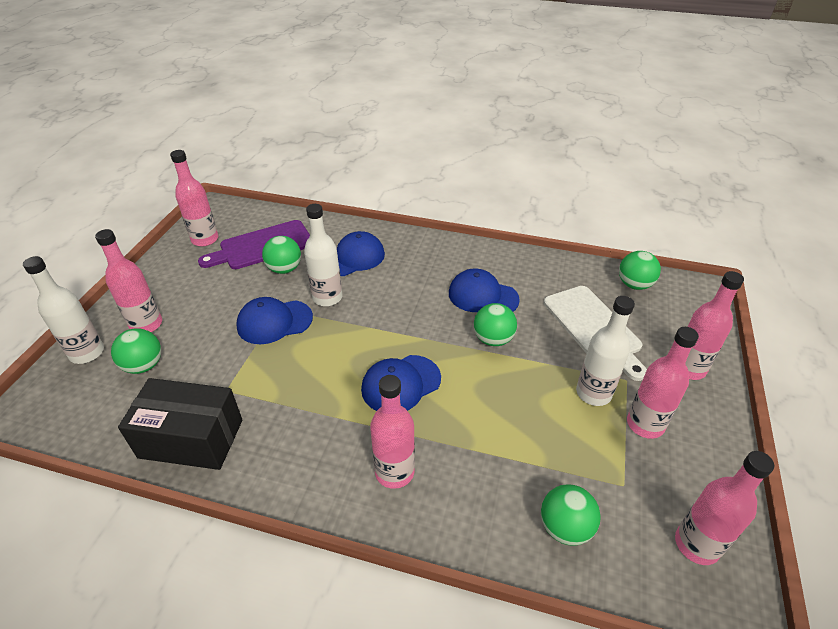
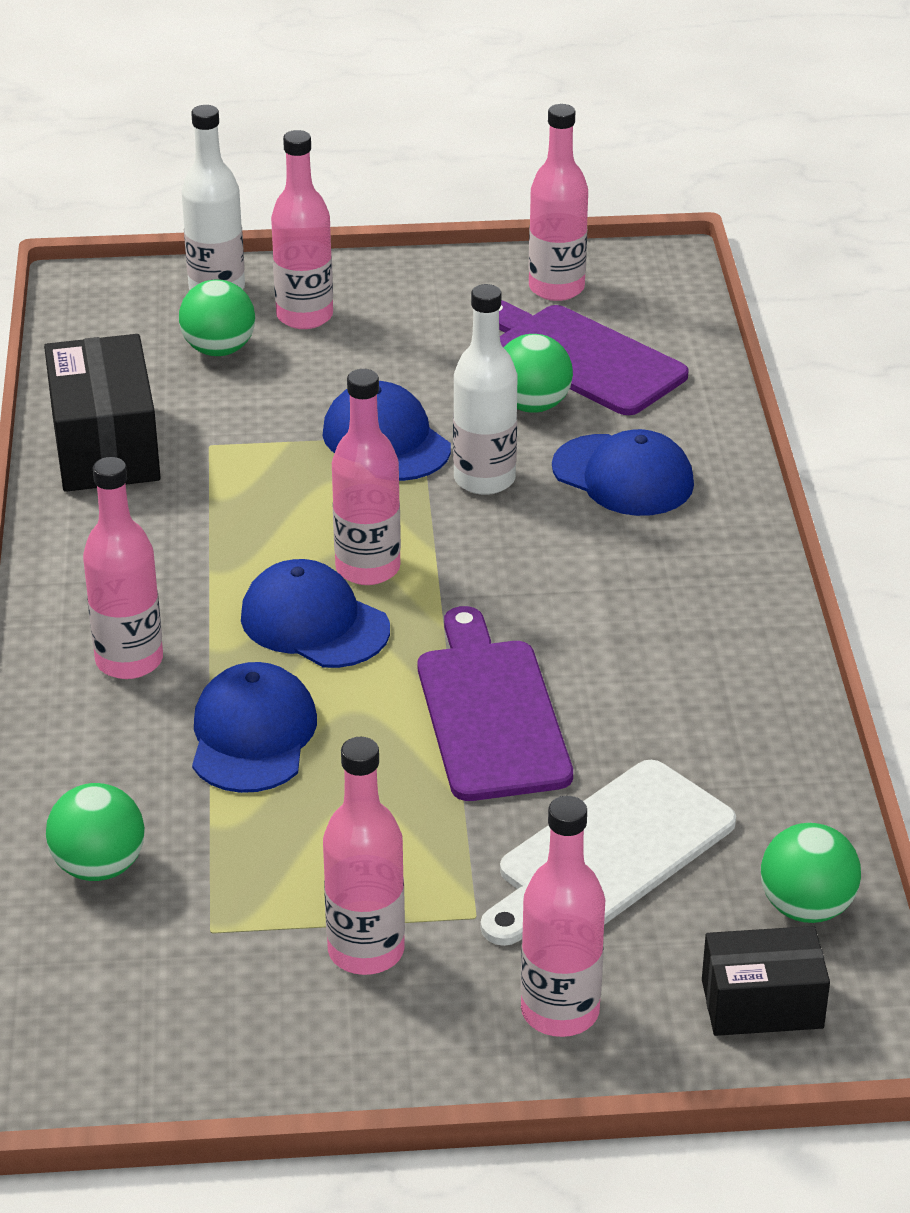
camera: 70 degrees right, 5 degrees down
blue cap [449,269,520,312] -> blue cap moved to [192,662,317,793]
green ball [474,303,517,346] -> purple cutting board [418,606,573,801]
white bottle [576,296,635,406] -> none
pink bottle [675,451,774,565] -> pink bottle moved to [332,369,401,585]
none -> black box [702,926,830,1036]

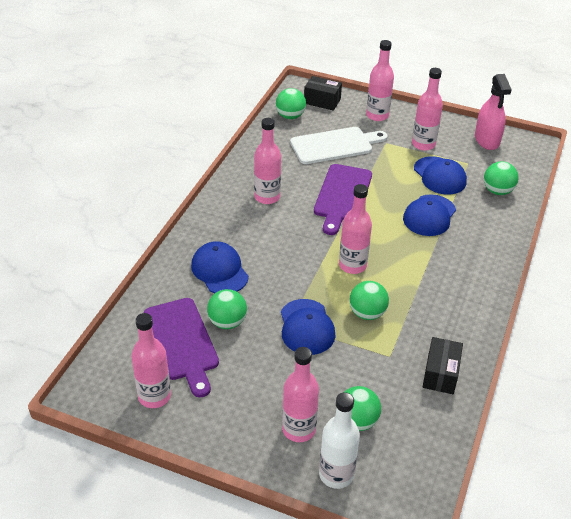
camera: 155 degrees left, 5 degrees up
black box [44,334,161,492] -> black box [423,337,463,394], size x0.62
pink bottle [83,457,163,679] -> pink bottle moved to [254,118,281,204]
blue cap [241,559,390,668] -> blue cap moved to [414,156,467,195]
white bottle [453,284,517,495] -> none
none -> green ball [349,281,389,320]
none -> pink spray bottle [475,74,512,150]

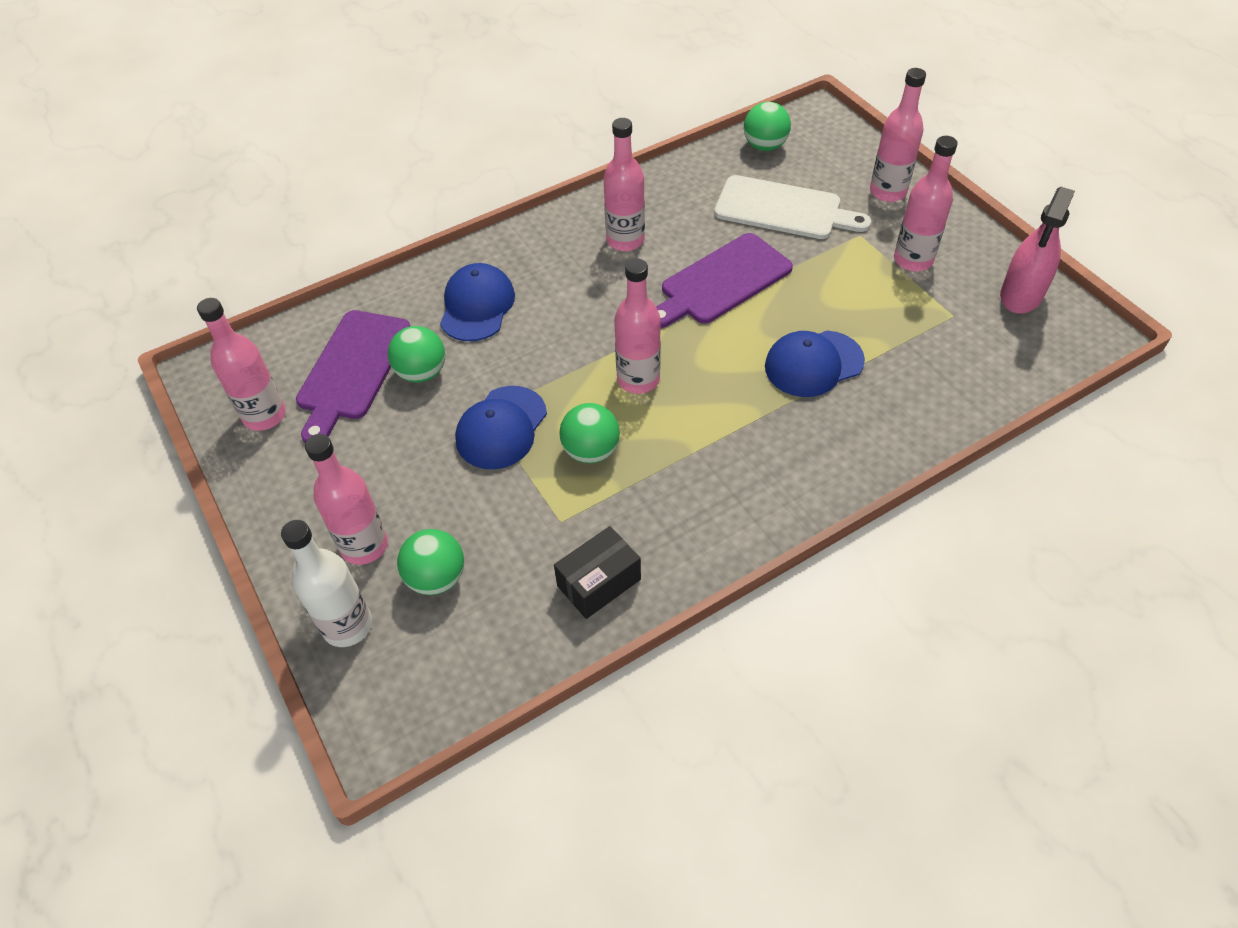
camera: 40 degrees right, 10 degrees up
black box [304,76,342,111] -> none
blue cap [414,156,467,195] -> none
green ball [484,161,518,195] -> none

